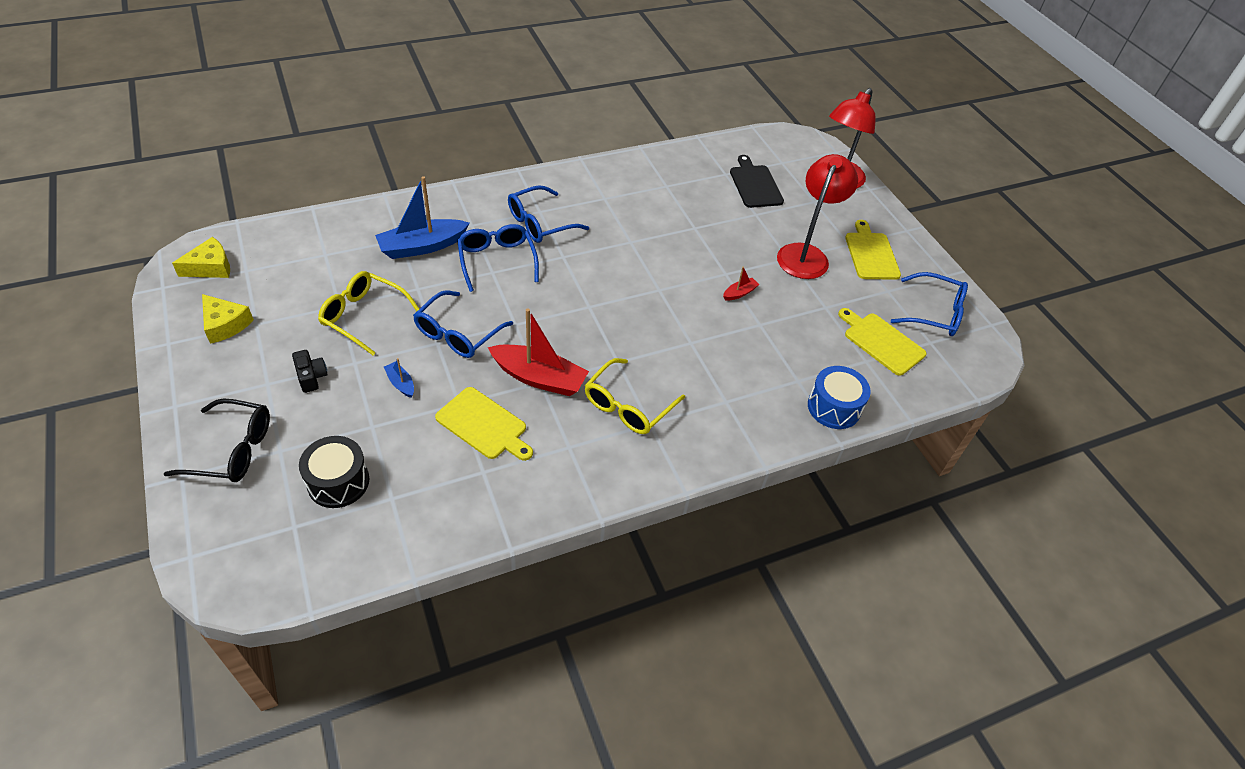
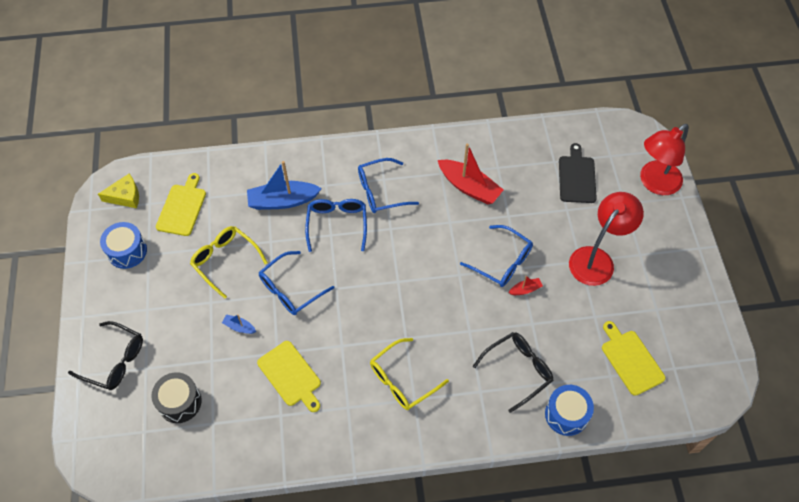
camera: 20 degrees right, 10 degrees up
yellow cheese [202,294,254,344] -> blue drum [100,222,147,269]
black camera [292,350,328,393] -> none
blue boat [384,358,414,398] -> blue boat turned 45 degrees counterclockwise [222,314,256,334]
red boat [488,308,589,396] -> red boat moved to [438,144,503,204]
yellow cutting board [845,220,901,280] -> yellow cutting board moved to [156,173,206,236]
blue glasses [891,272,968,336] -> blue glasses moved to [460,225,533,287]
none -> black glasses [473,332,554,413]

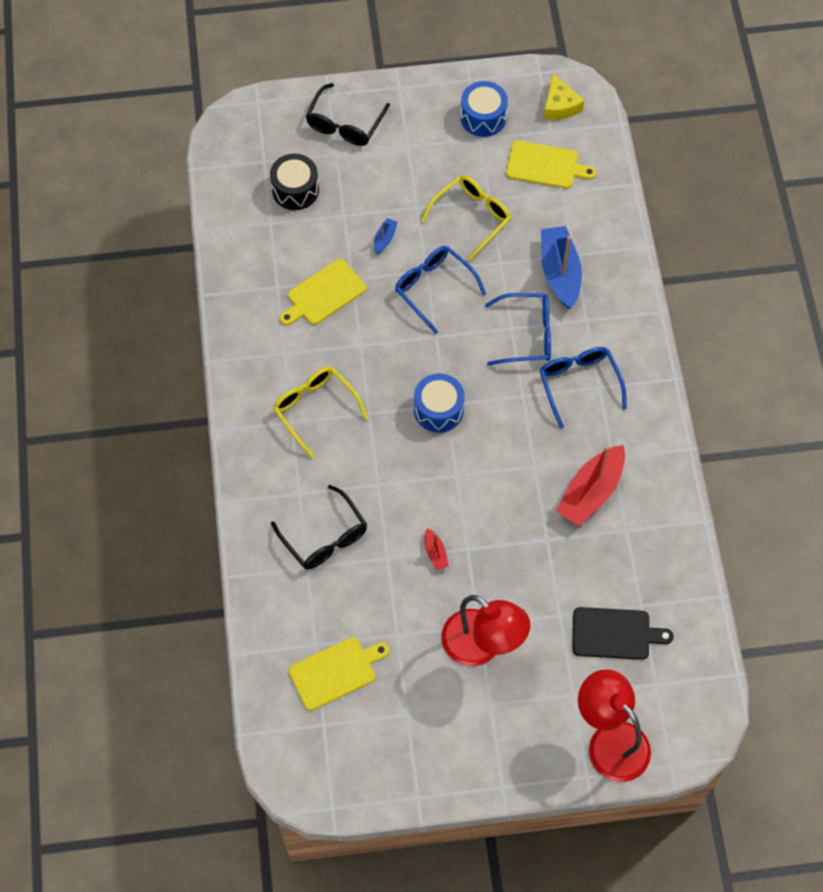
camera: 90 degrees right, 5 degrees up
blue glasses [460,225,533,287] -> none
blue drum [545,385,594,436] -> blue drum moved to [414,374,465,433]

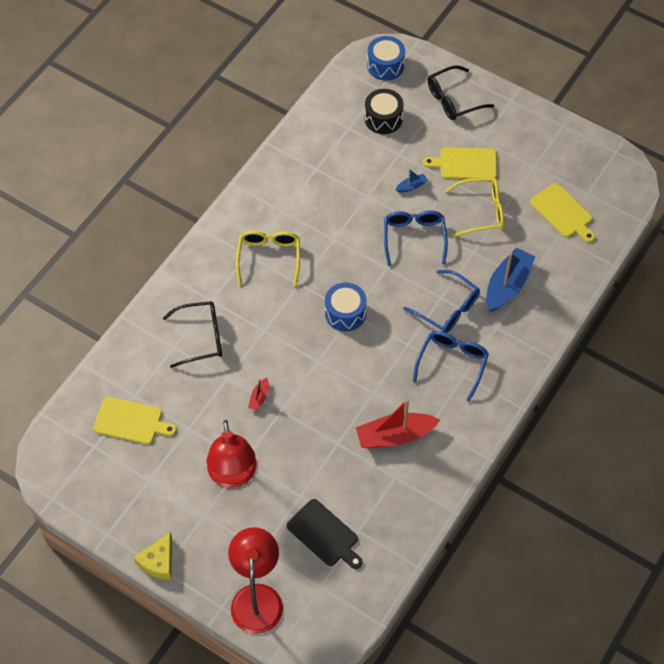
camera: 40 degrees right, 5 degrees down
black glasses [271,485,367,569] -> black glasses turned 105 degrees counterclockwise [163,301,222,368]
yellow cutting board [280,259,366,326] -> yellow cutting board moved to [423,147,497,179]
blue drum [460,81,508,137] -> blue drum moved to [367,36,405,81]
yellow cheese [543,73,585,120] -> yellow cheese moved to [134,532,172,580]

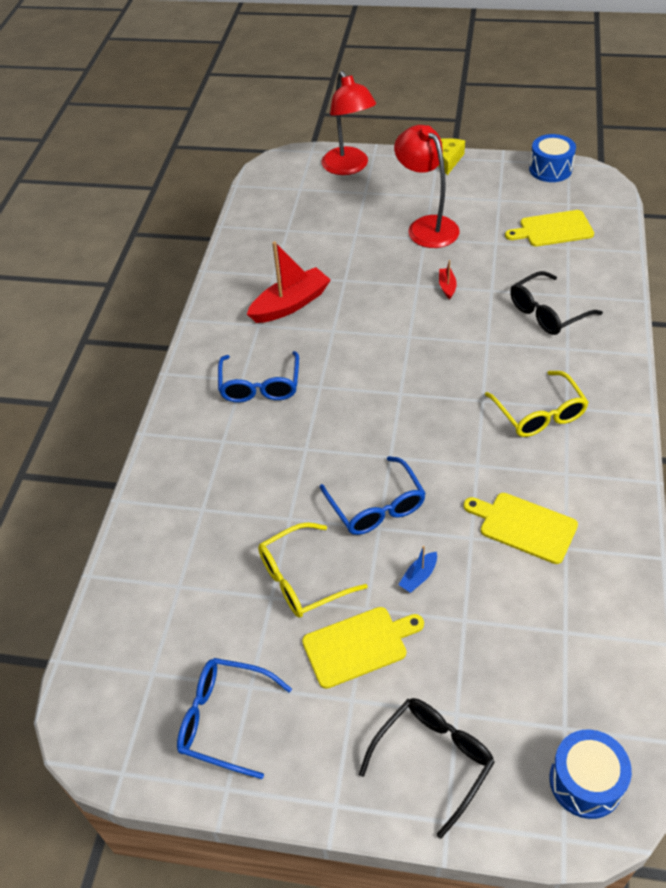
camera: 160 degrees right, 10 degrees down
black cutting board [287,499,363,569] -> none
blue drum [325,282,367,332] -> blue drum moved to [529,134,576,182]
black drum [365,89,404,134] -> none
blue glasses [403,270,480,333] -> blue glasses moved to [177,658,292,779]
blue boat [486,247,535,312] -> none
yellow cutting board [530,183,595,243] -> yellow cutting board moved to [463,493,578,564]

